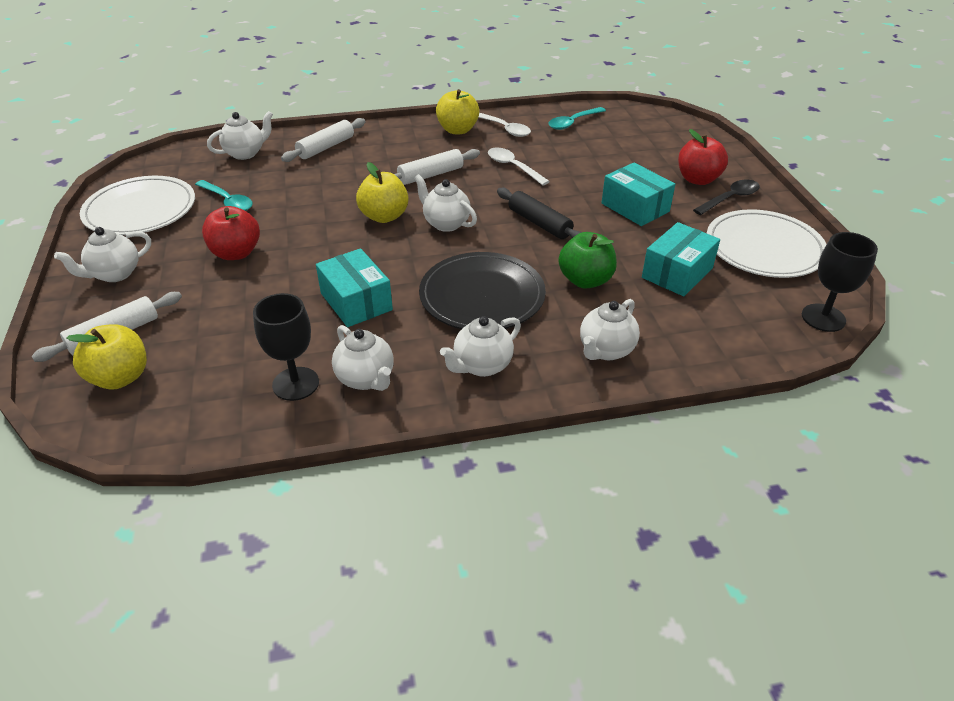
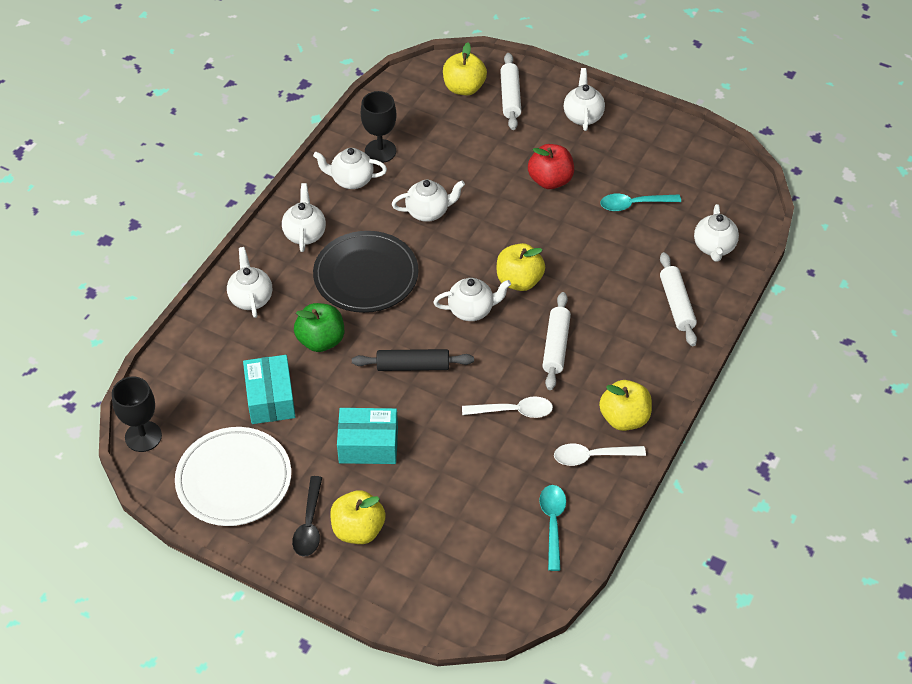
camera: 130 degrees right, 10 degrees up
white plate [80,176,195,235] -> none
turquoise box [316,248,393,327] -> white teapot [392,180,465,222]
red apple [678,129,728,185] -> yellow apple [330,490,386,544]

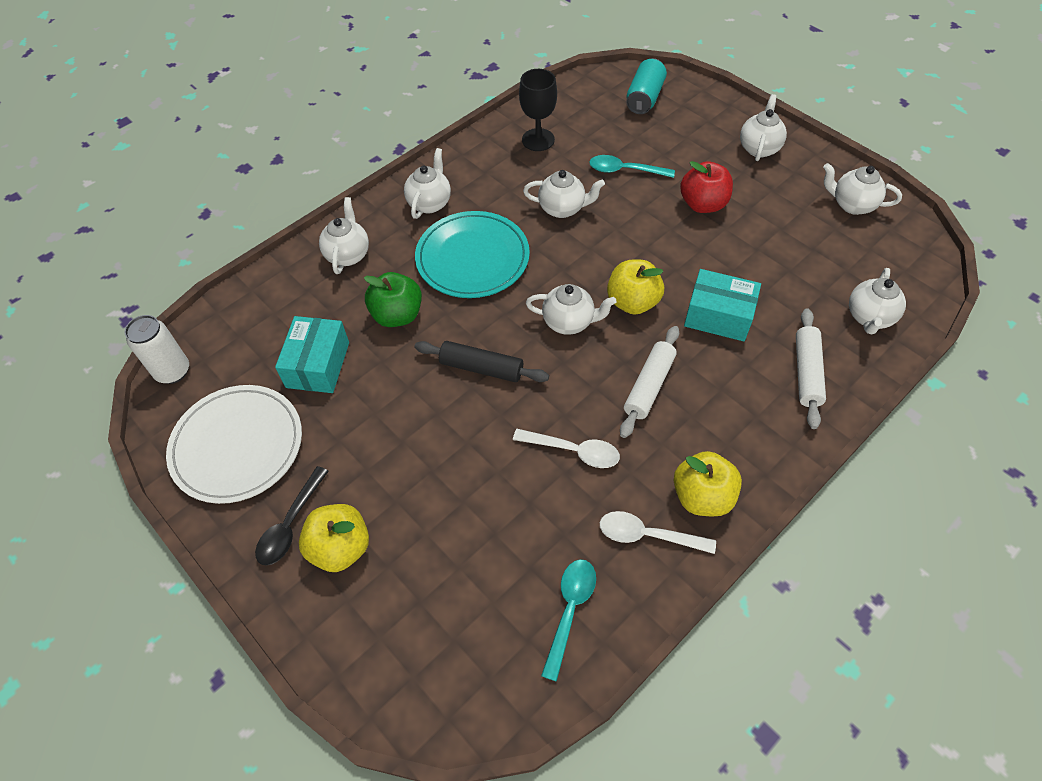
camera: 20 degrees right, 5 degrees up
black goblet [112,377,162,452] -> white can [125,315,189,384]
white teapot [313,148,387,189] -> white teapot moved to [823,163,902,215]
black plate [313,231,419,313] -> turquoise plate [415,211,530,298]
turquoise box [337,408,398,464] -> turquoise box moved to [684,269,761,341]
yellow apple [443,43,487,95] -> turquoise can [626,58,667,114]
white rolling pin [500,53,521,130] -> none
turquoise spoon [600,194,681,211] -> turquoise spoon moved to [589,155,675,178]

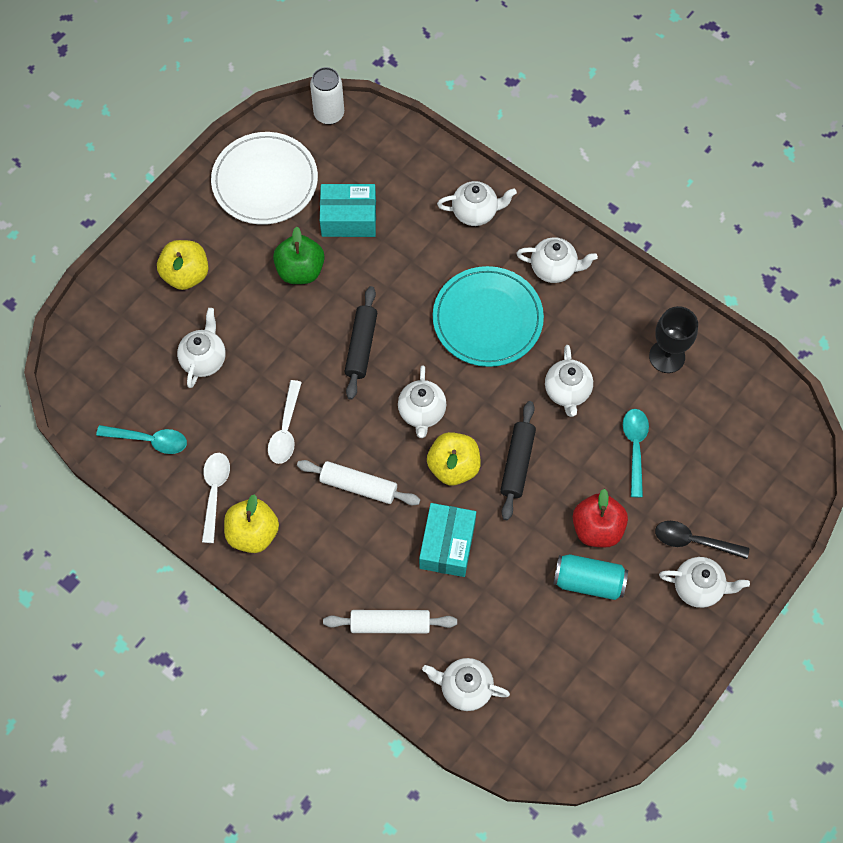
camera: 80 degrees right, 10 degrees up
black spoon [255,466,329,566] -> black spoon moved to [655,521,749,559]
green apple [364,272,422,327] -> green apple moved to [273,227,325,284]
turquoise can [626,58,667,114] -> turquoise can moved to [553,554,628,600]
white teapot [823,163,902,215] -> white teapot moved to [177,308,226,388]
none -> black rolling pin [500,401,536,520]

